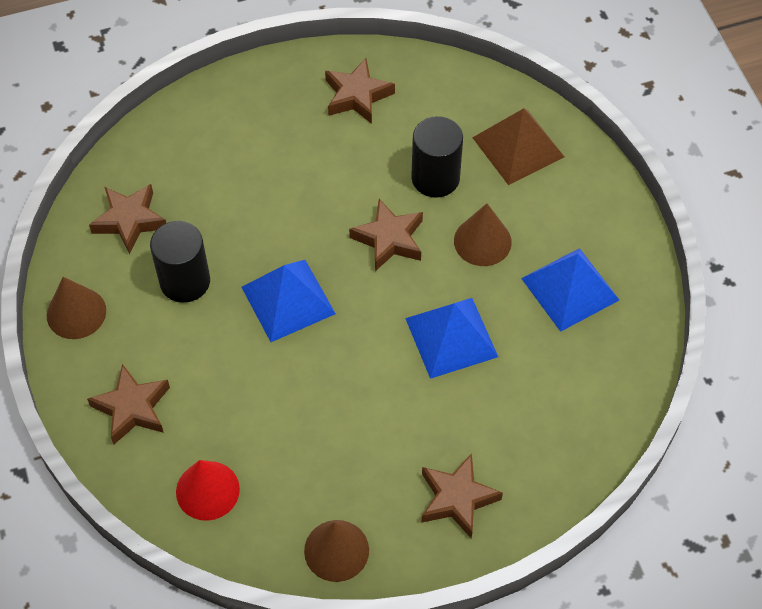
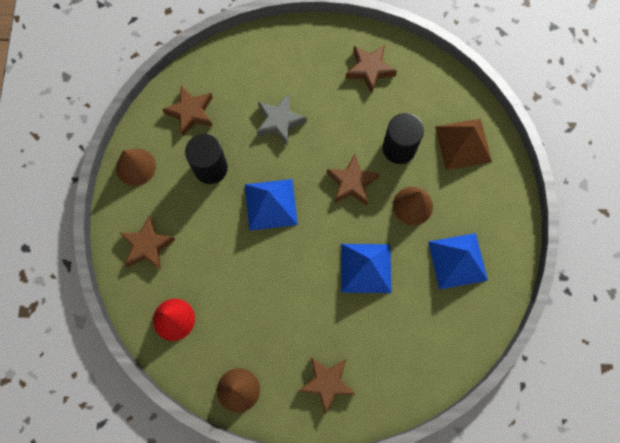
camera: 20 degrees right, 15 degrees up
none -> grey star [257,94,307,145]

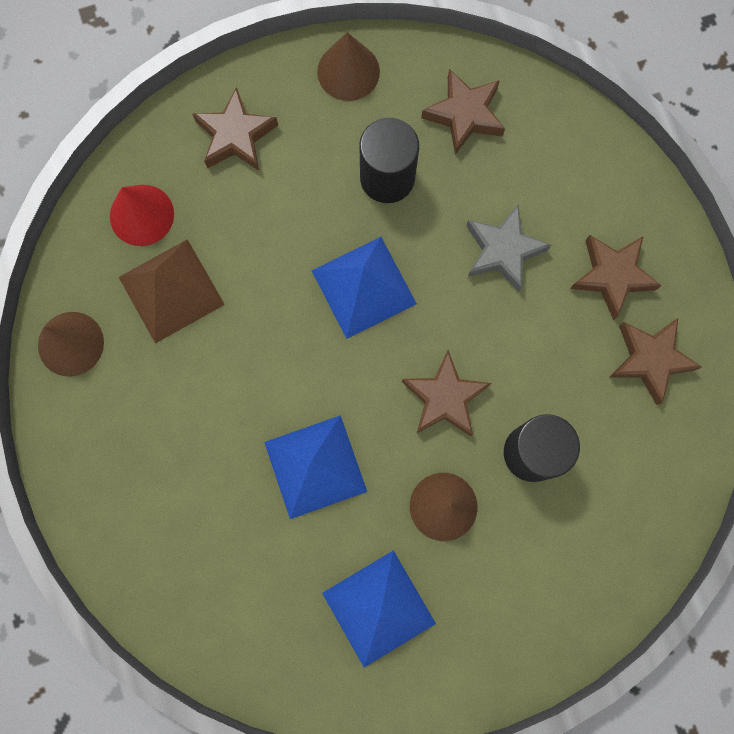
camera: 70 degrees right, 5 degrees up
brown star [299,357,355,414] -> brown star moved to [570,235,662,320]
brown pyramid [435,119,492,170] -> brown pyramid moved to [119,239,225,343]

